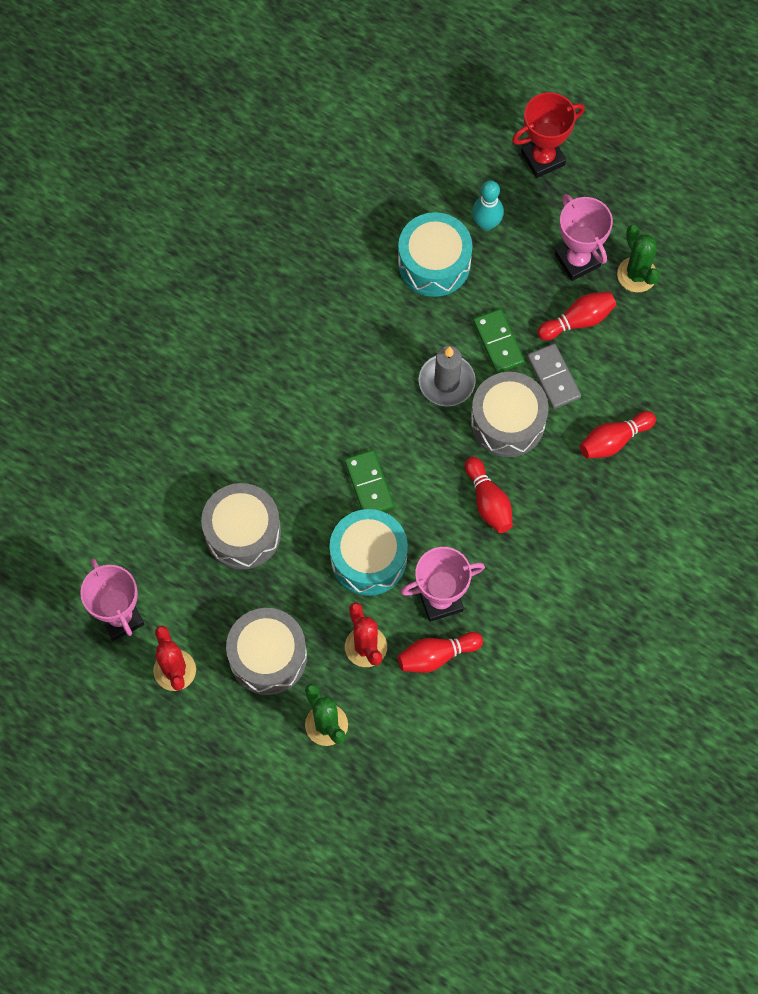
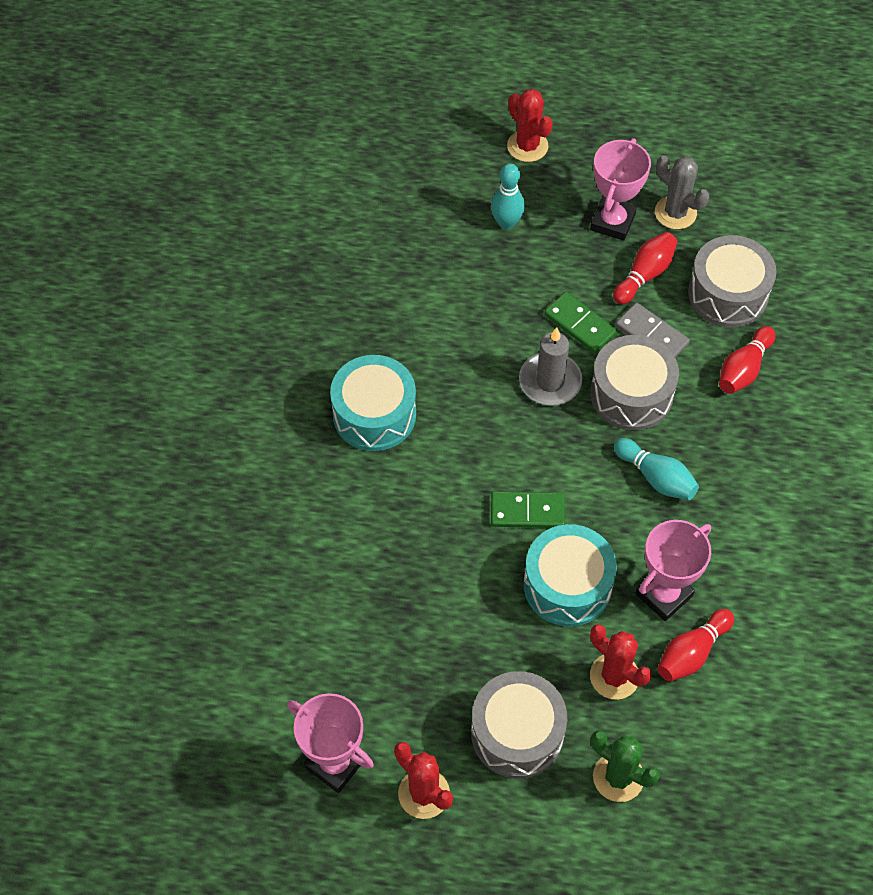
camera: 25 degrees left, 10 degrees down
grey drum [201,483,281,570] -> grey drum moved to [688,235,777,327]
green domino [345,450,394,512] -> green domino turned 45 degrees counterclockwise [491,491,565,528]
turquoise drum [398,212,472,297] -> turquoise drum moved to [330,355,416,451]
red bowling pin [465,457,513,533] -> turquoise bowling pin [614,438,699,500]
red trophy [512,92,585,178] -> red cactus [507,89,553,162]
pink trophy [555,194,613,281] -> pink trophy turned 75 degrees clockwise [590,138,651,241]
green cactus [617,225,660,292] -> grey cactus [655,155,709,229]

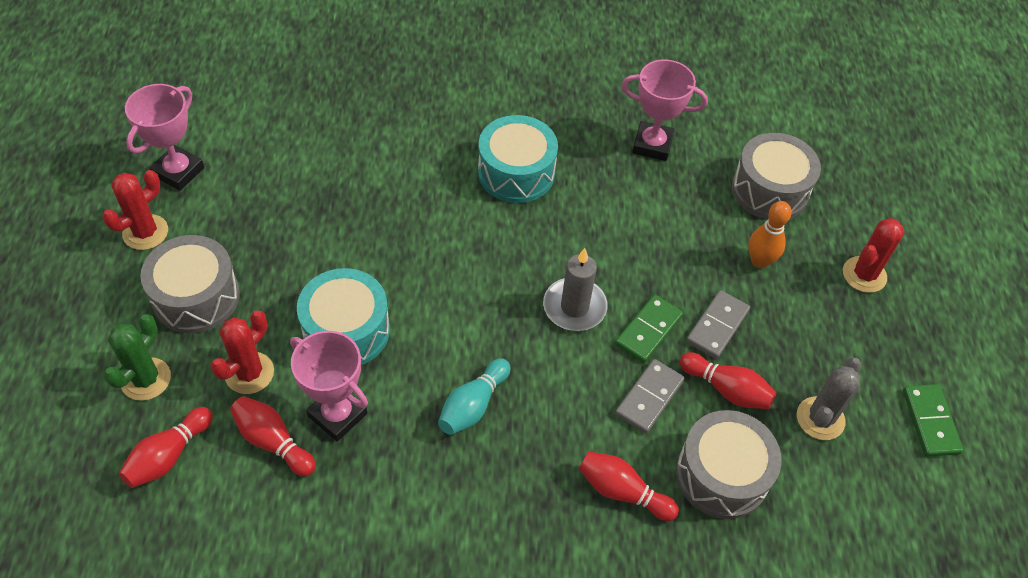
camera: 80 degrees right, 5 degrees down
turquoise bowling pin [491,163,525,229] -> orange bowling pin [748,201,792,268]
green domino [491,491,565,528] -> green domino moved to [903,384,963,457]
pink trophy [590,138,651,241] -> pink trophy moved to [621,60,708,161]
grey drum [590,335,679,431] -> grey drum moved to [732,133,821,220]
none -> red bowling pin [119,407,213,488]
none -> grey domino [686,290,750,359]

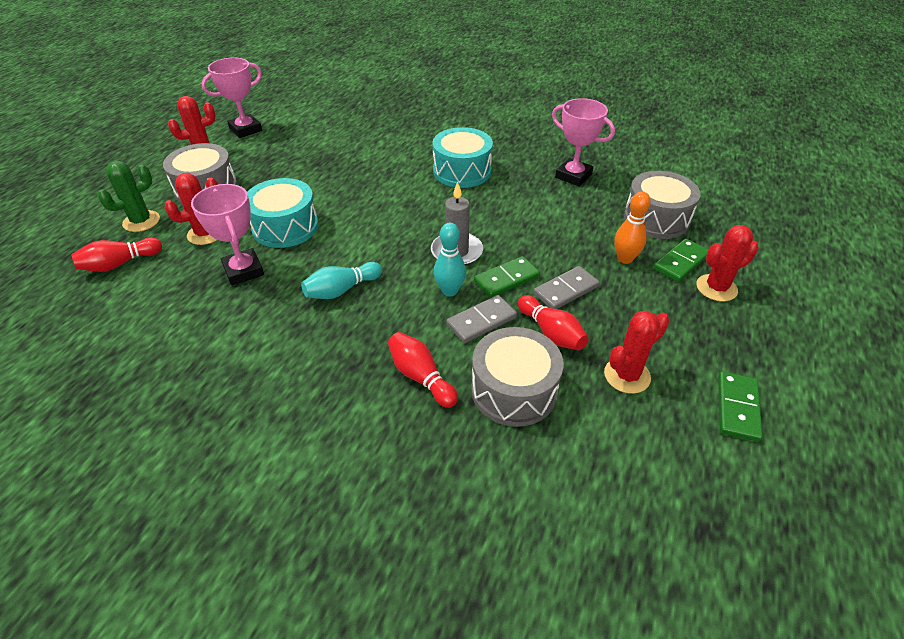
camera: 25 degrees right, 10 degrees down
red bowling pin [230,396,316,477] -> none
grey cactus [797,358,862,440] -> red cactus [604,310,670,394]
none -> turquoise bowling pin [434,223,466,297]
none -> green domino [653,239,708,282]

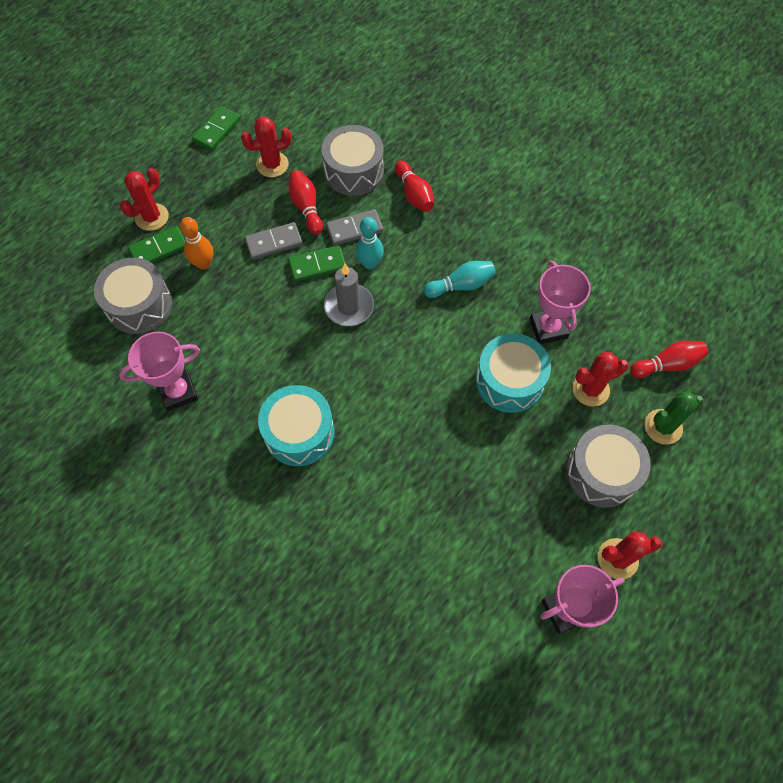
camera: 165 degrees left, 20 degrees up
pink trophy [552,98,615,186] -> pink trophy turned 75 degrees counterclockwise [119,332,200,411]
red cactus [697,225,759,301] -> red cactus turned 45 degrees counterclockwise [120,168,169,231]

